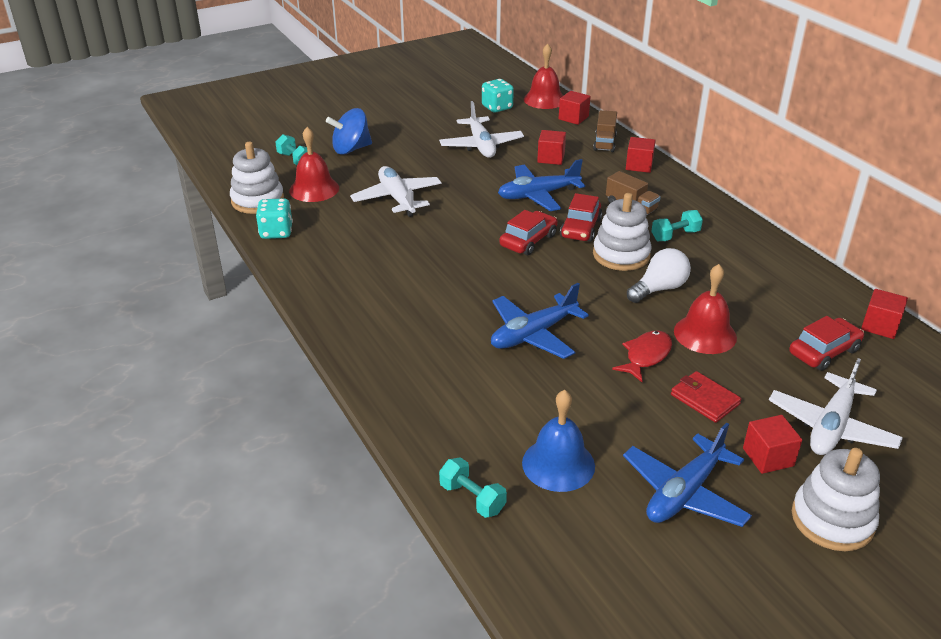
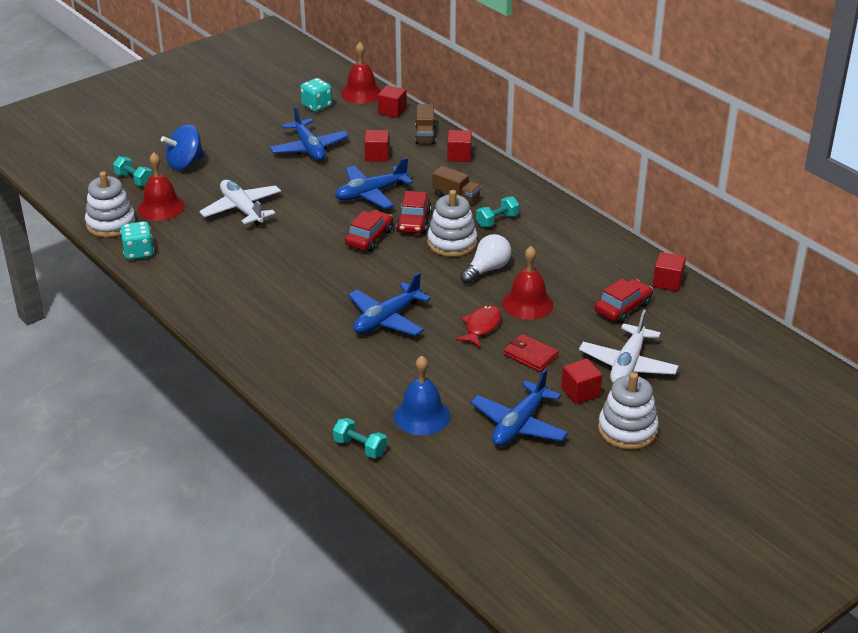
camera: 10 degrees left, 0 degrees up
white plane [439,101,524,158] -> blue plane [269,106,349,161]

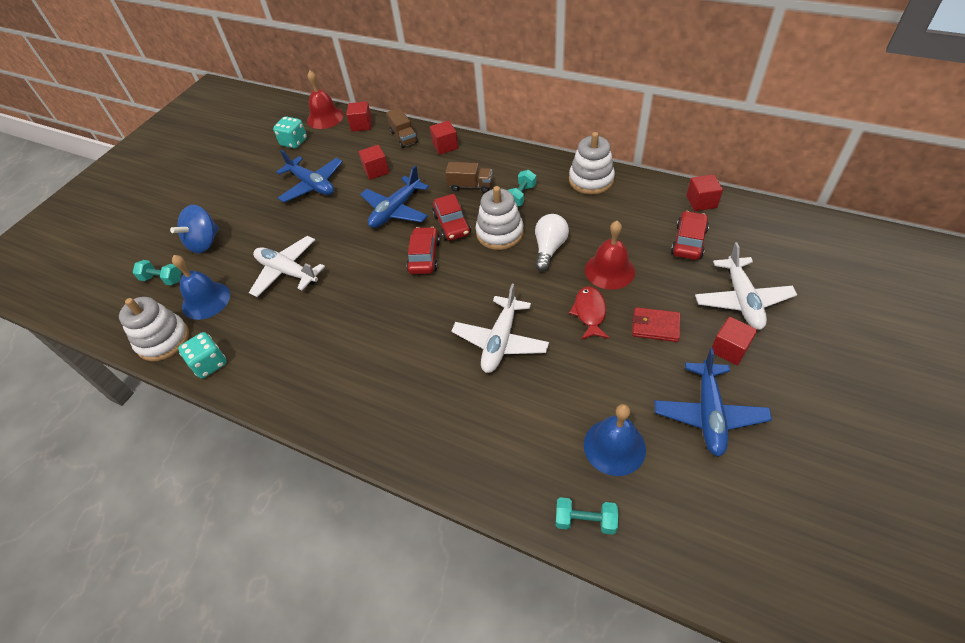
camera: 20 degrees left, 15 degrees up
red bell [138,152,185,221] -> blue bell [172,255,230,320]
blue plane [348,272,431,336] -> white plane [451,284,549,373]
white stacking toy [598,372,659,450] -> white stacking toy moved to [569,132,615,195]

